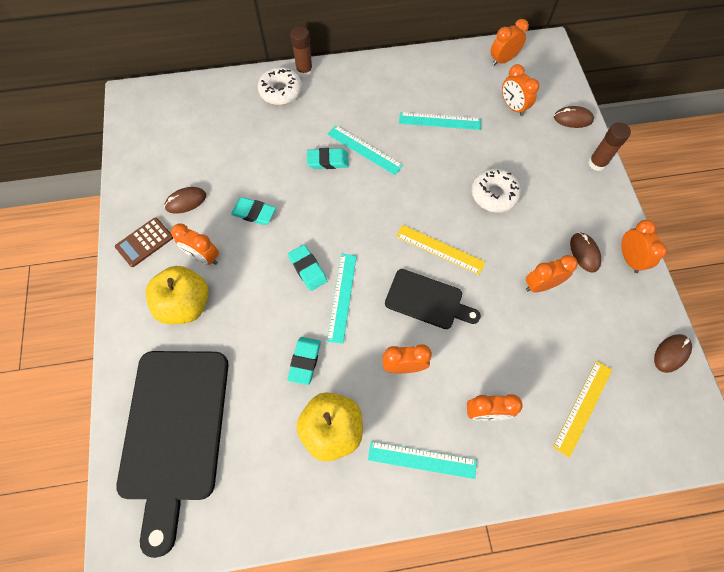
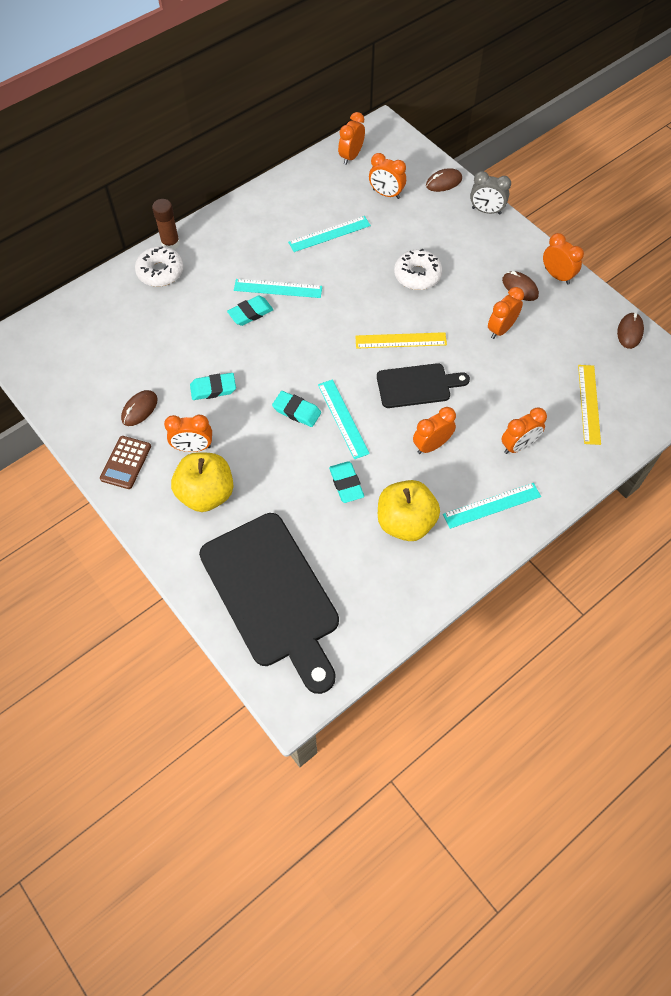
camera: 30 degrees left, 5 degrees down
brown glue stick [588,122,631,171] -> grey clock [470,171,511,215]

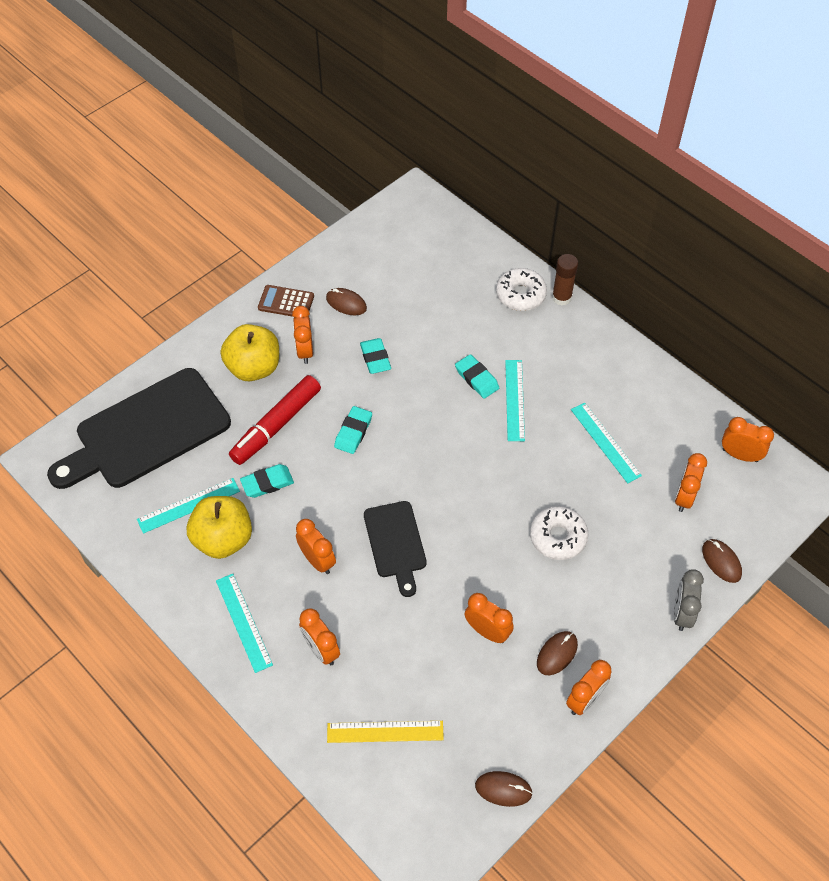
camera: 85 degrees right, 5 degrees down
turquoise ruler [318,379,370,459] -> turquoise ruler moved to [137,478,240,534]
yellow ruler [355,332,447,349] -> none
none -> red marker [229,375,321,465]

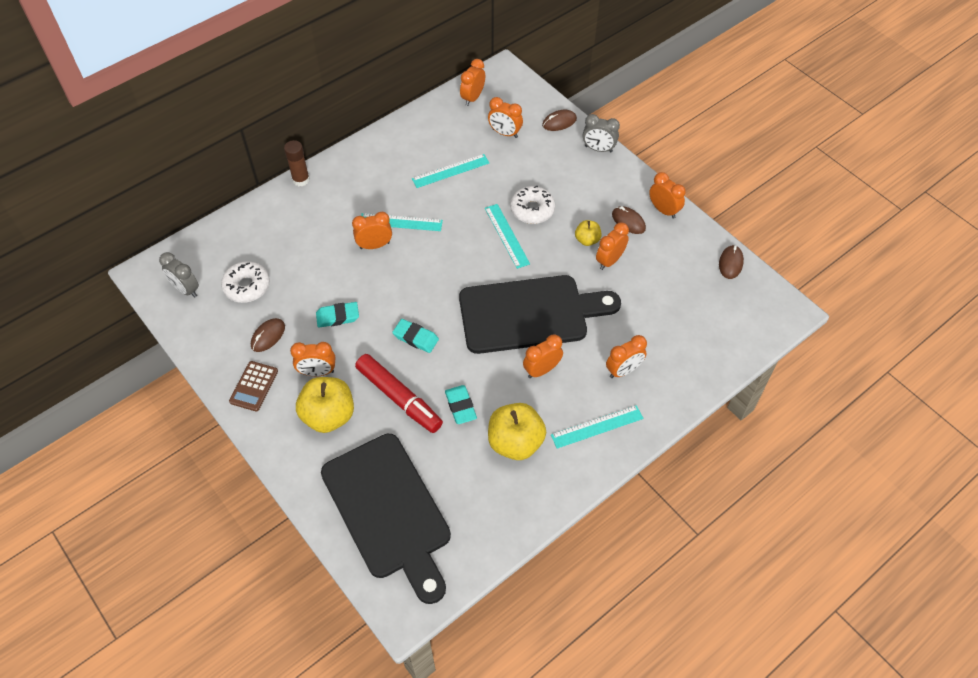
camera: 85 degrees left, 0 degrees up
turquoise ruler [137,478,240,534] -> turquoise ruler moved to [485,204,530,269]
yellow ruler [327,721,444,743] -> none
black cutting board [364,501,427,597] -> black cutting board [459,275,621,354], size x1.86
turquoise eraser [455,354,499,399] -> orange clock [352,212,392,249]
white donut [496,268,547,311] -> white donut moved to [221,261,270,303]
none -> grey clock [159,252,199,297]
none -> yellow apple [575,220,601,246]

